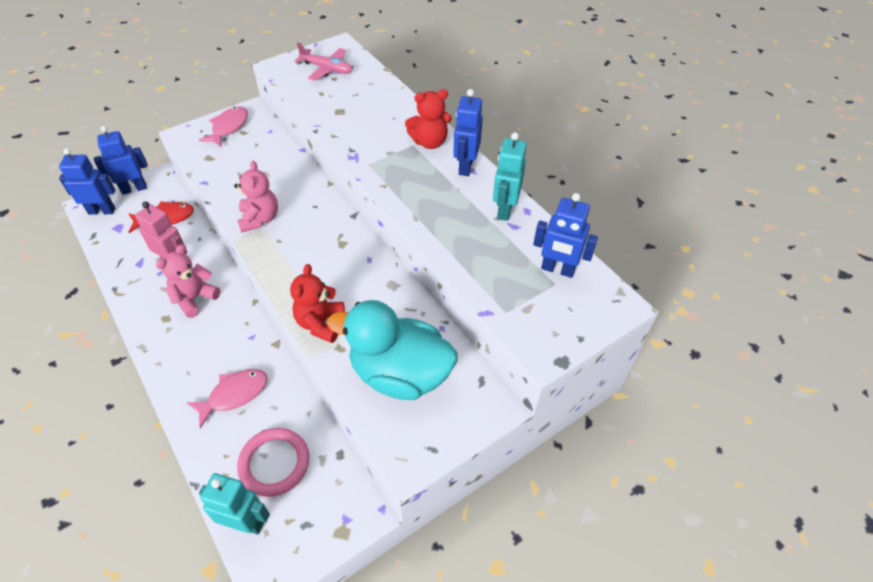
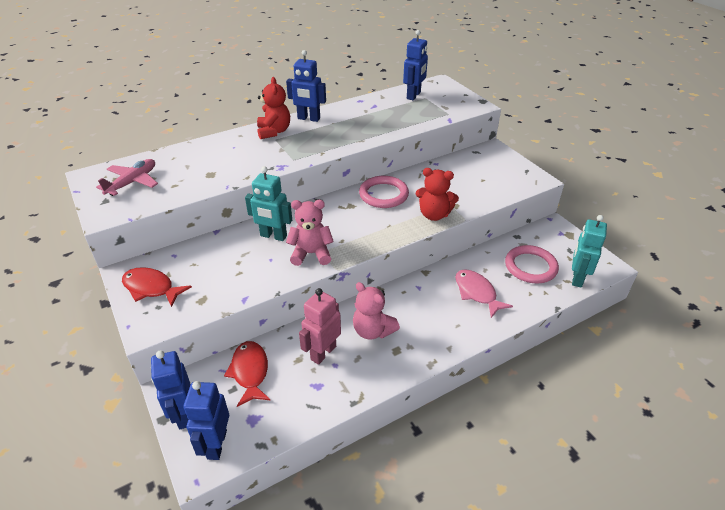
camera: 85 degrees left, 10 degrees down
pink fish [199,106,248,147] -> red fish [122,267,192,307]
turquoise duck [327,300,458,400] -> none
turquoise robot [493,132,527,221] -> turquoise robot moved to [245,166,292,241]
none -> pink ring [359,176,409,208]

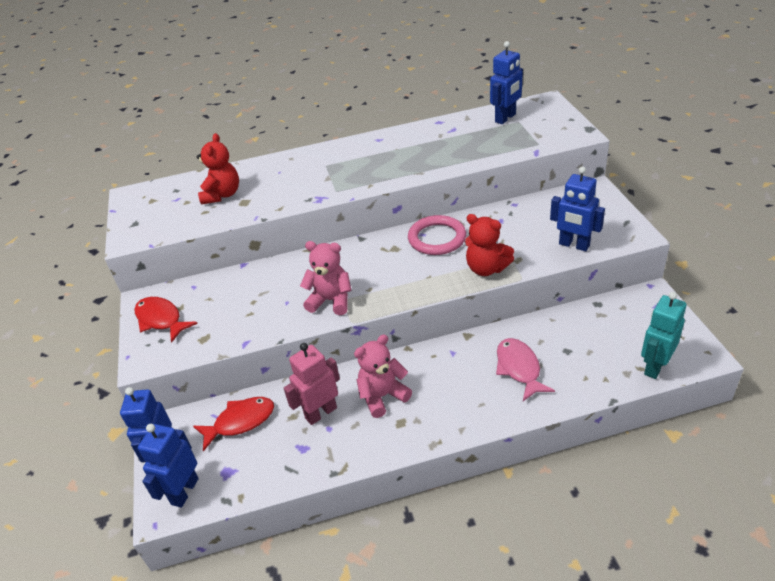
camera: 20 degrees right, 0 degrees up
pink plane [96,159,158,196] -> none
red fish [224,341,271,407] -> red fish turned 60 degrees clockwise [193,397,274,452]
turquoise robot [245,166,292,241] -> none
red teddy bear [257,77,290,139] -> red teddy bear moved to [197,133,239,205]
blue robot [286,50,326,122] -> blue robot moved to [550,167,605,251]
pink teddy bear [353,282,400,339] -> pink teddy bear turned 90 degrees clockwise [354,335,412,418]
pink ring [505,245,559,283] -> none

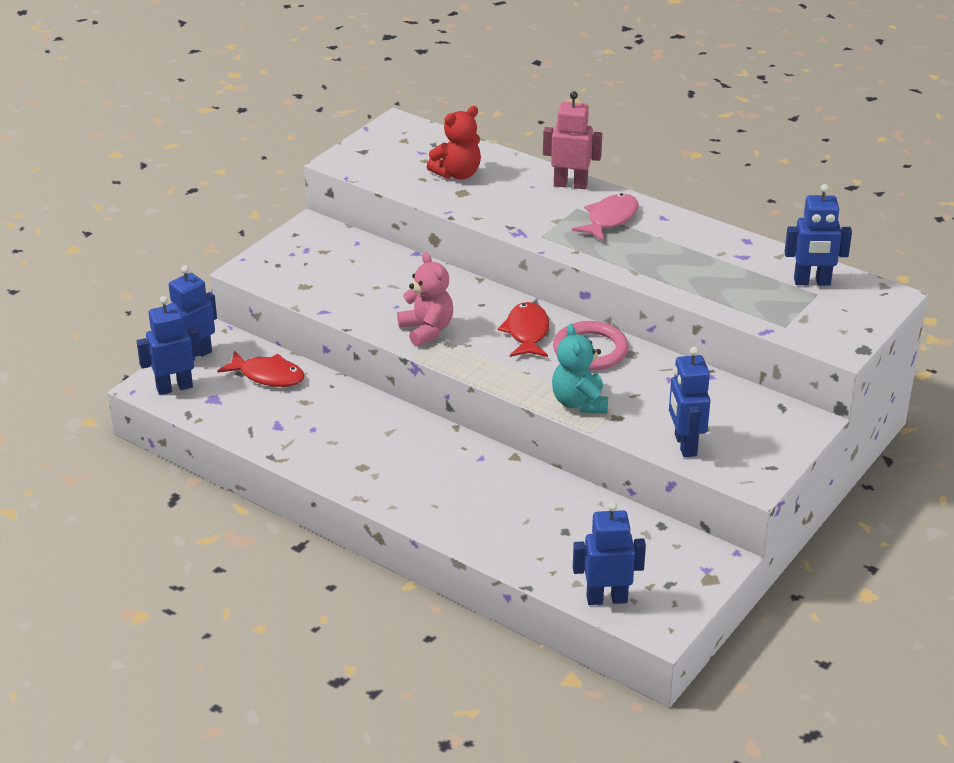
camera: 45 degrees right, 5 degrees down
red fish [134,297,198,343] -> red fish moved to [498,302,549,357]
pink robot [284,343,340,425] -> pink robot moved to [543,91,602,189]
pink teddy bear [354,335,412,418] -> none
red teddy bear [465,214,514,276] -> turquoise teddy bear [552,324,608,414]
pink fish [496,338,555,401] -> pink fish moved to [572,193,639,241]
turquoise robot [641,292,686,379] -> blue robot [573,502,646,605]

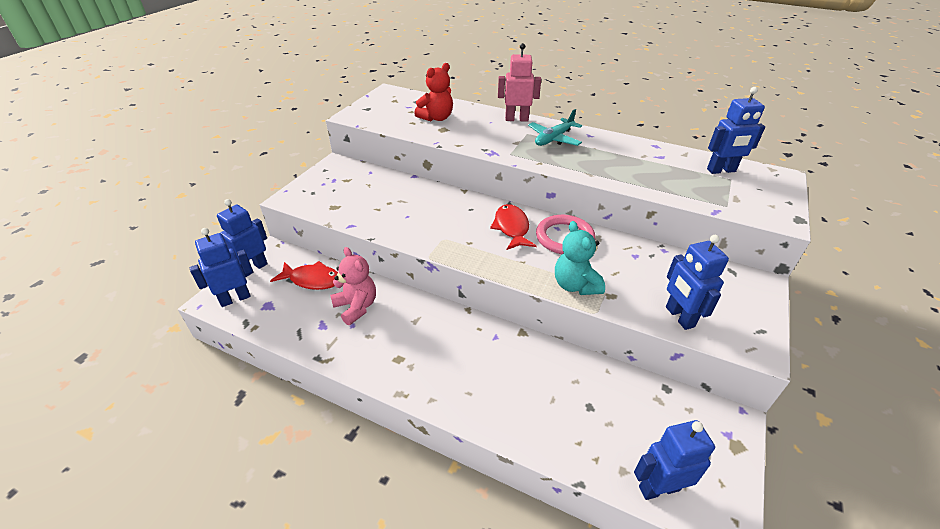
camera: 10 degrees left, 5 degrees up
pink teddy bear [397,252,453,347] -> pink teddy bear moved to [330,247,376,325]
pink fish [572,193,639,241] -> turquoise plane [528,109,582,146]

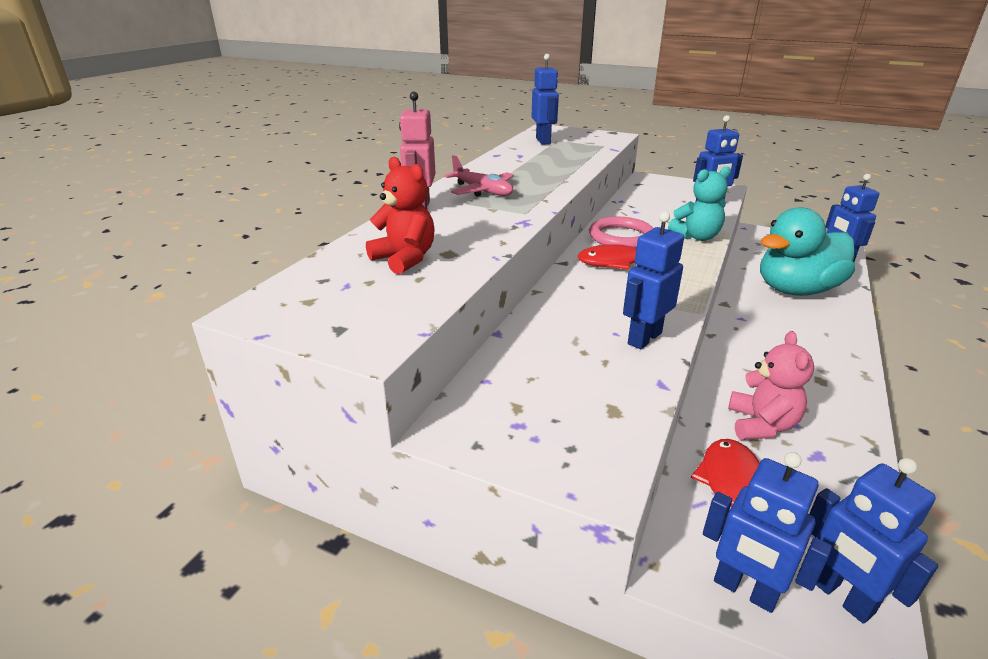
camera: 90 degrees left, 10 degrees down
pink teddy bear [330,247,376,325] -> pink teddy bear turned 135 degrees clockwise [728,331,814,440]
turquoise plane [528,109,582,146] -> pink plane [444,155,514,197]
none -> blue robot [623,211,684,349]
none -> turquoise duck [760,207,855,296]

